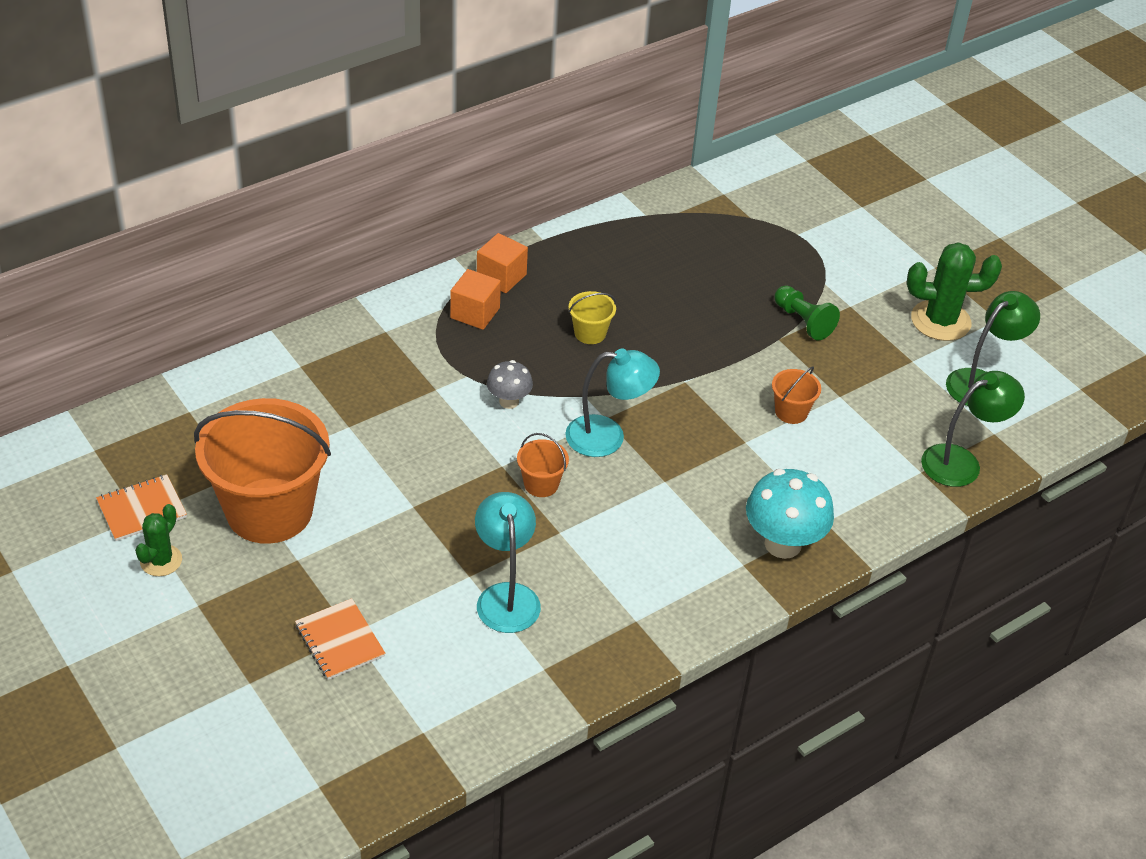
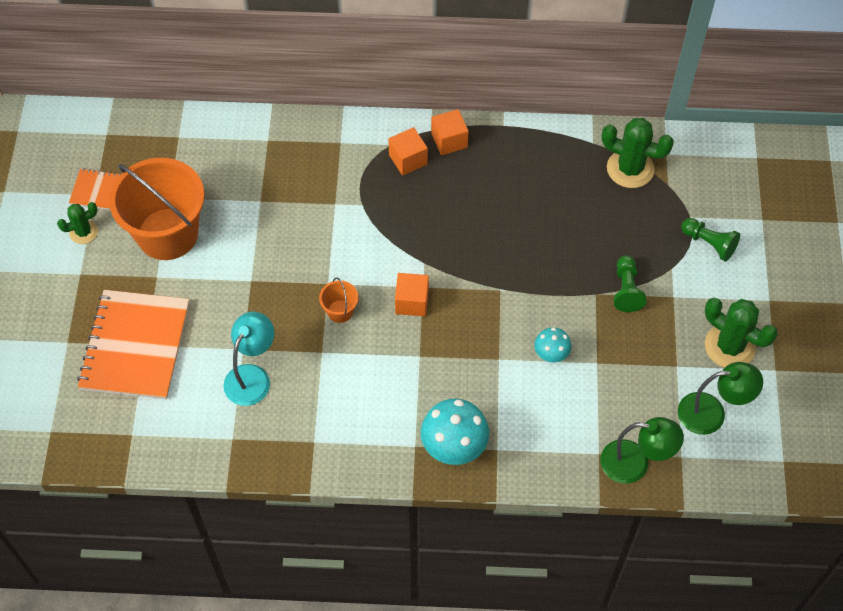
camera: 40 degrees right, 15 degrees up
orange notebook [295,598,385,680] -> orange notebook [77,290,189,399], size x2.02
grey mushroom [487,360,533,409] -> none
turquoise lamp [565,349,660,457] -> orange cube [395,273,429,316]
yellow bucket [568,291,616,344] -> none
orange bucket [772,366,821,424] -> turquoise mushroom [534,327,571,362]
none -> green cactus [601,118,674,188]
none -> green pawn [681,218,740,261]

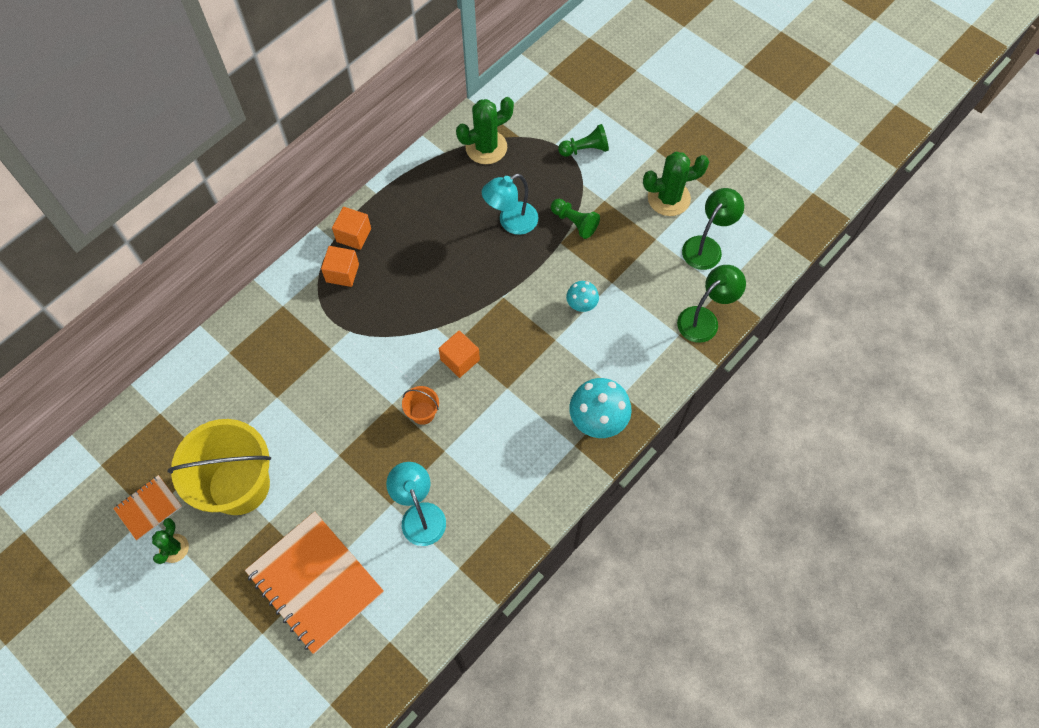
camera: 50 degrees left, 5 degrees up
orange bucket [109,158,204,260] -> yellow bucket [167,419,271,515]
none -> turquoise lamp [482,174,538,235]

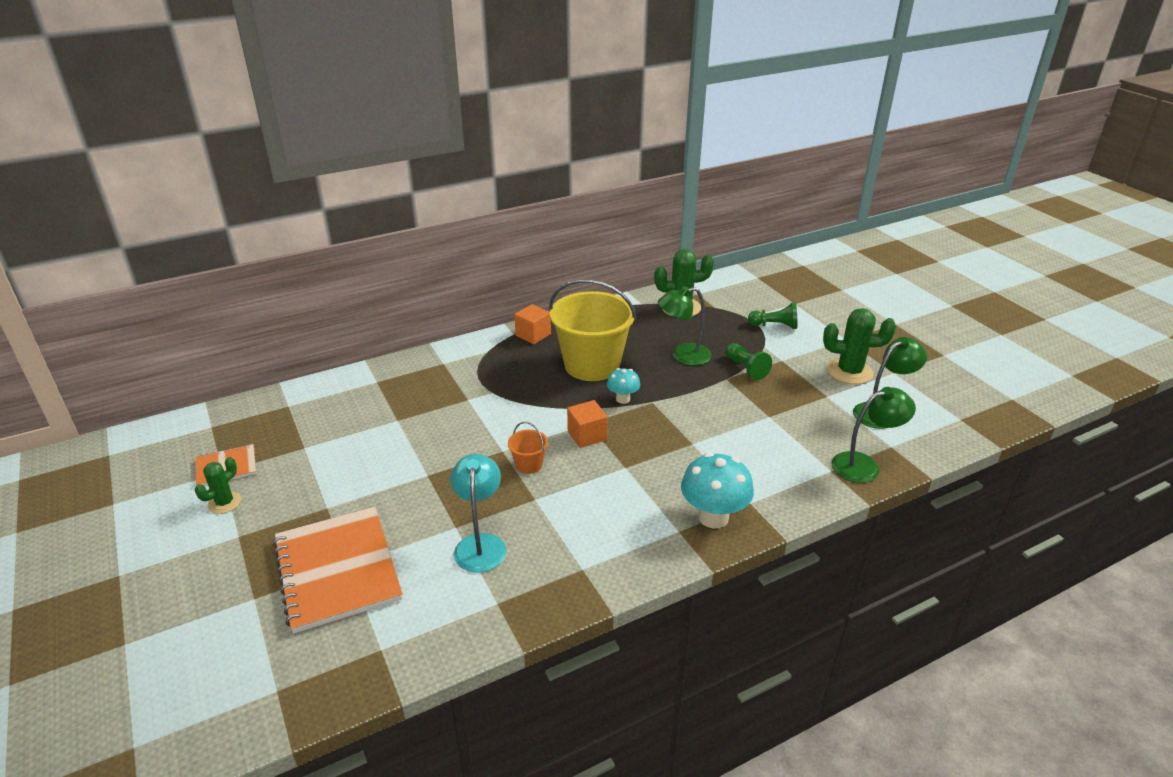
camera: 20 degrees right, 30 degrees down
yellow bucket [167,419,271,515] -> yellow bucket moved to [549,279,636,381]
orange cube [321,246,359,287] -> none
turquoise lamp [482,174,538,235] -> green lamp [658,286,712,366]
turquoise mushroom [566,281,599,312] -> turquoise mushroom moved to [607,368,640,404]

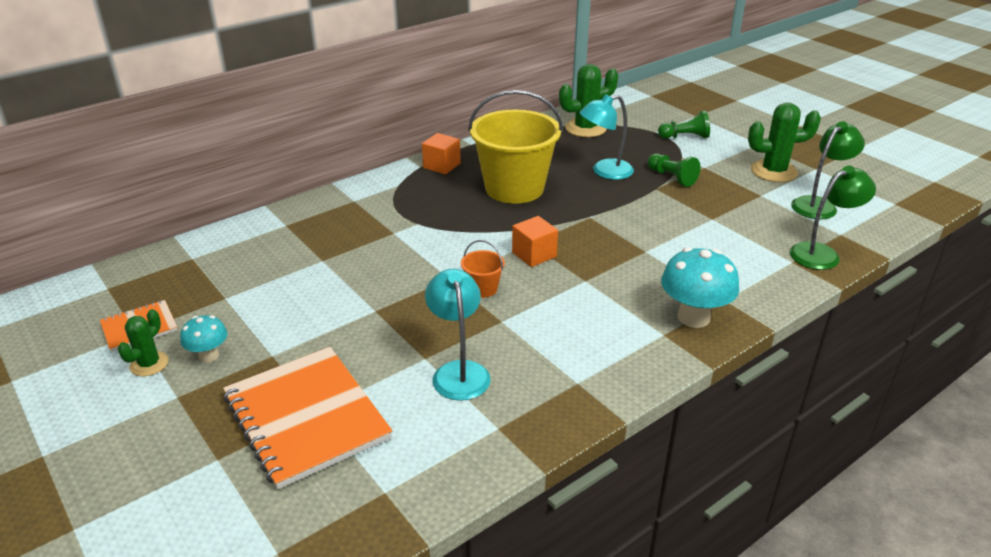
camera: 10 degrees left, 0 degrees up
turquoise mushroom [607,368,640,404] -> turquoise mushroom moved to [180,315,228,362]
green lamp [658,286,712,366] -> turquoise lamp [580,95,634,180]

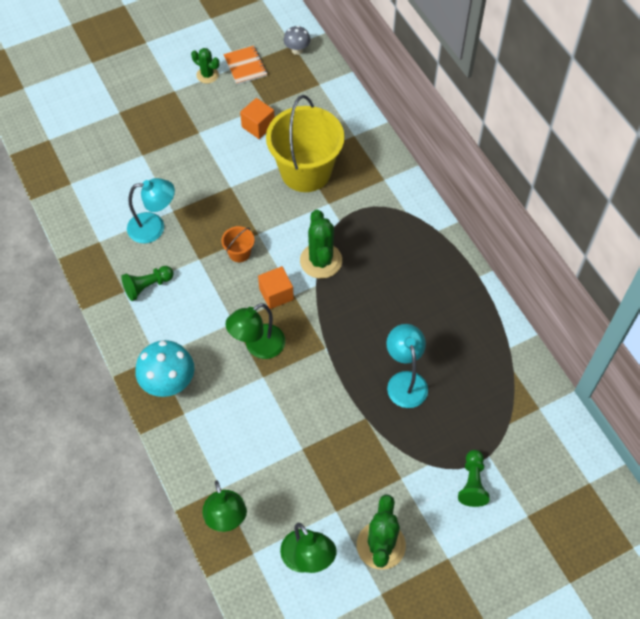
camera: 100 degrees right, 25 degrees up
turquoise mushroom [180,315,228,362] -> none
orange notebook [223,347,392,489] -> none
orange cube [422,133,461,174] -> orange cube moved to [240,98,275,139]
yellow bucket [468,90,563,204] -> yellow bucket moved to [266,95,345,192]
green cactus [559,64,618,137] -> green cactus moved to [300,210,342,279]
green pawn [648,153,701,187] -> green pawn moved to [121,266,174,301]
none -> green lamp [225,303,285,359]
none -> grey mushroom [283,25,310,55]

